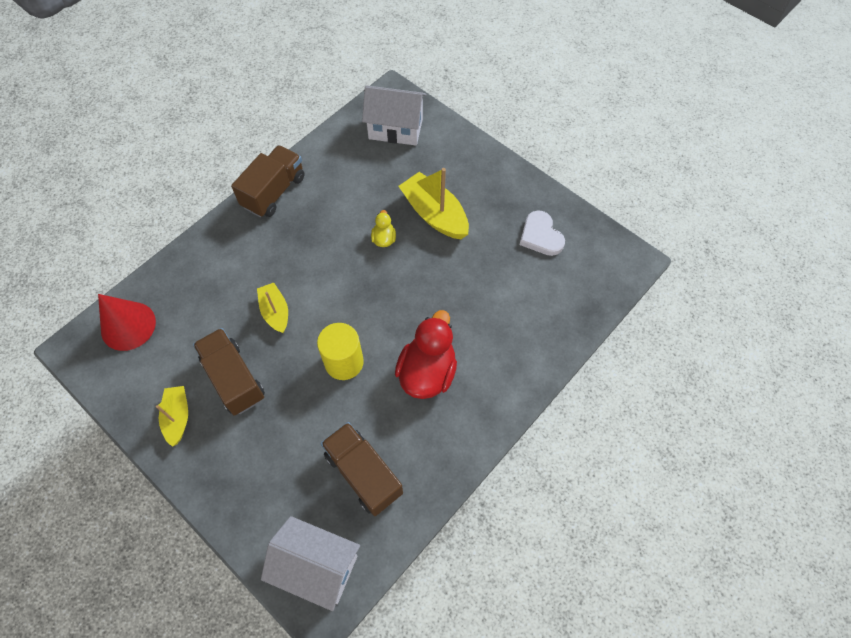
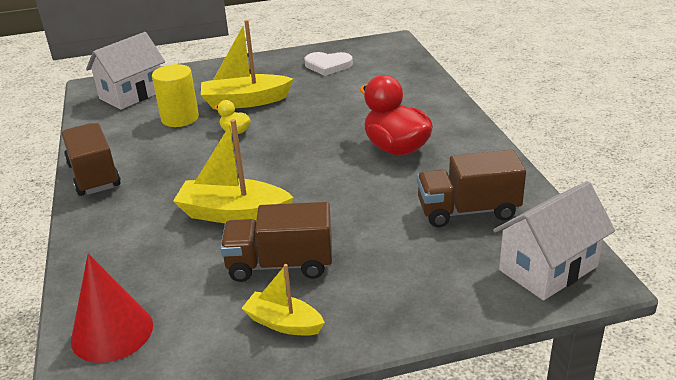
camera: 55 degrees left, 30 degrees down
yellow boat [257,283,288,333] -> yellow boat [173,119,294,223], size x1.65
yellow cylinder [317,323,364,380] -> yellow cylinder moved to [152,64,199,127]

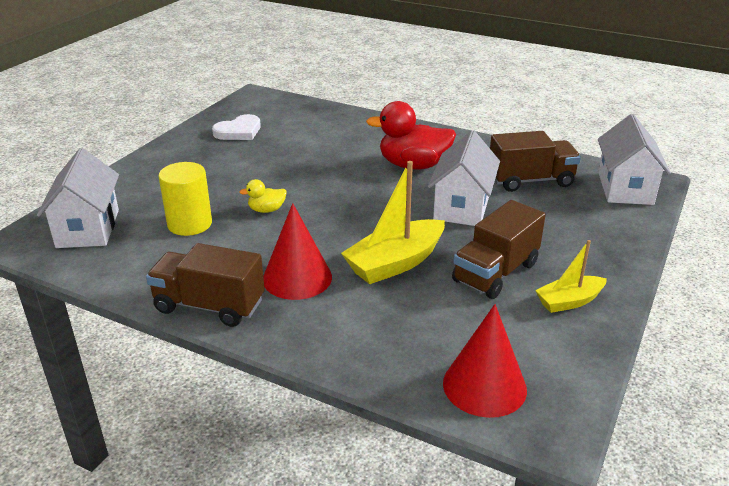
camera: 50 degrees left, 0 degrees up
yellow boat [201,20,293,109] -> none
brown truck [417,150,526,227] -> brown truck turned 135 degrees counterclockwise [490,131,581,192]
none -> red cone [263,203,332,300]
none -> white house [428,130,500,226]

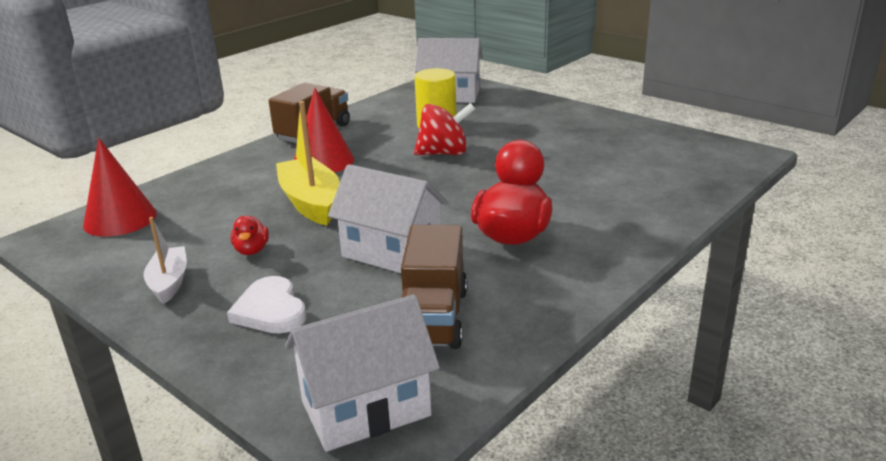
camera: 105 degrees right, 5 degrees down
white heart [212,114,261,140] -> white heart moved to [227,276,306,333]
yellow duck [239,179,287,213] -> red spinning top [414,103,475,155]
brown truck [452,200,546,299] -> red duck [231,216,269,255]
yellow boat [535,240,607,313] -> white boat [144,217,187,304]
white house [598,114,671,205] -> white house turned 45 degrees counterclockwise [285,295,440,452]

